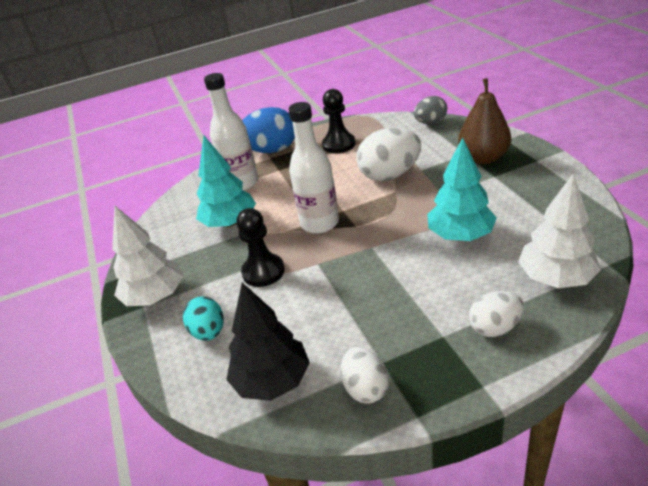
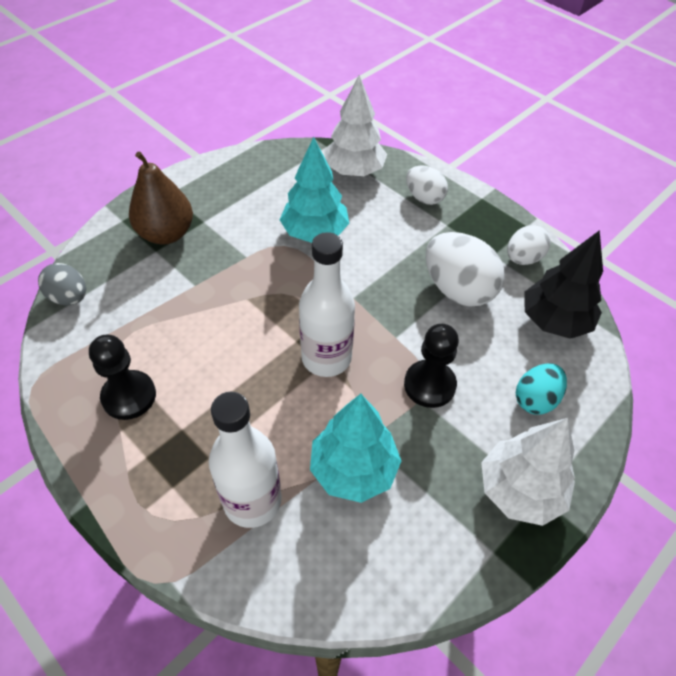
camera: 120 degrees left, 15 degrees up
blue egg [242,107,295,153] -> none
white egg [357,128,421,181] -> white egg moved to [426,232,505,307]

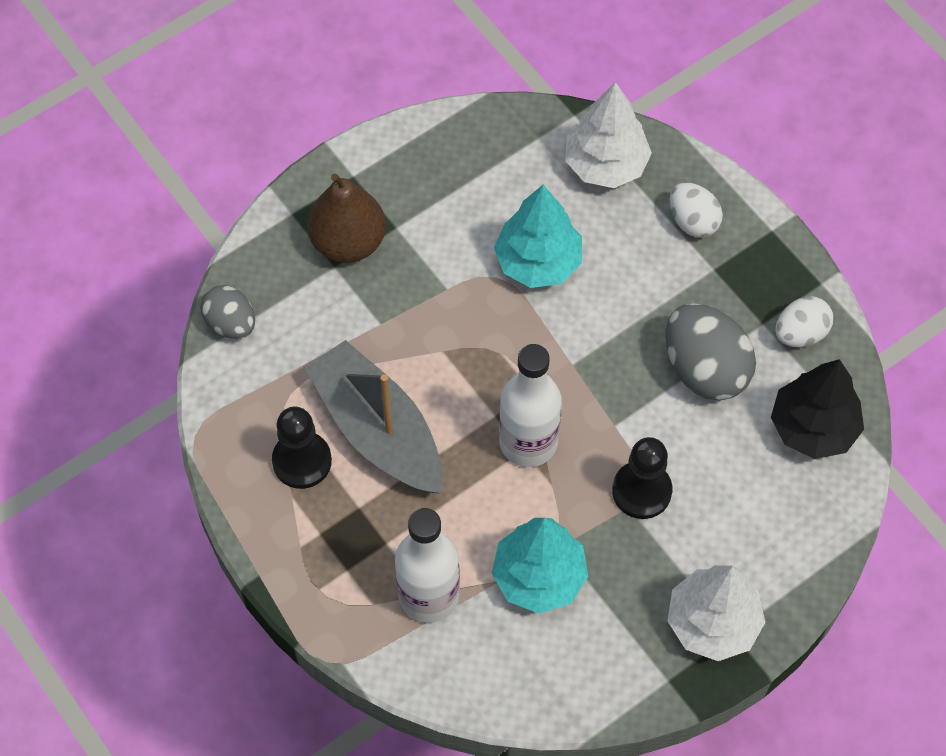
camera: 10 degrees right, 10 degrees up
white egg [426,232,505,307] -> grey egg [665,303,756,400]
turquoise egg [516,363,567,415] -> none
none -> grey boat [305,340,443,494]

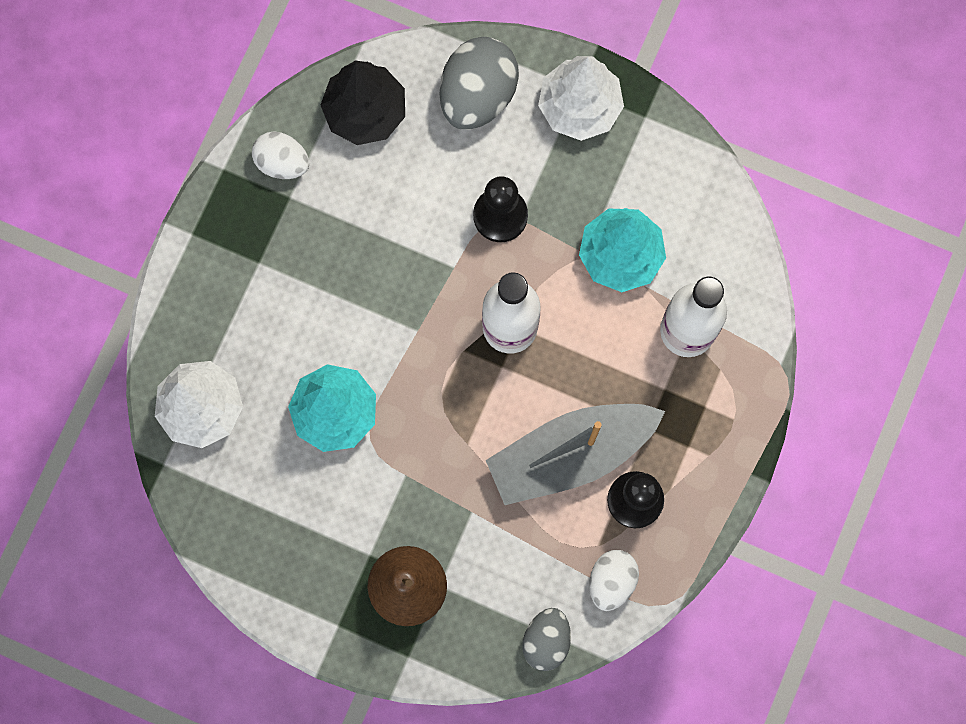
camera: 120 degrees left, 15 degrees up
grey boat [305,340,443,494] -> grey boat turned 45 degrees clockwise [486,404,665,505]
grey egg [665,303,756,400] -> grey egg moved to [440,37,519,130]
white egg [669,182,723,238] -> white egg moved to [589,550,639,611]

